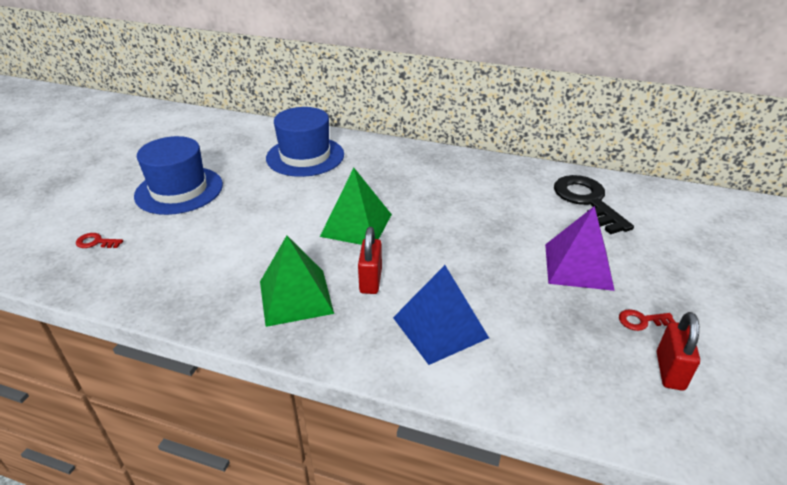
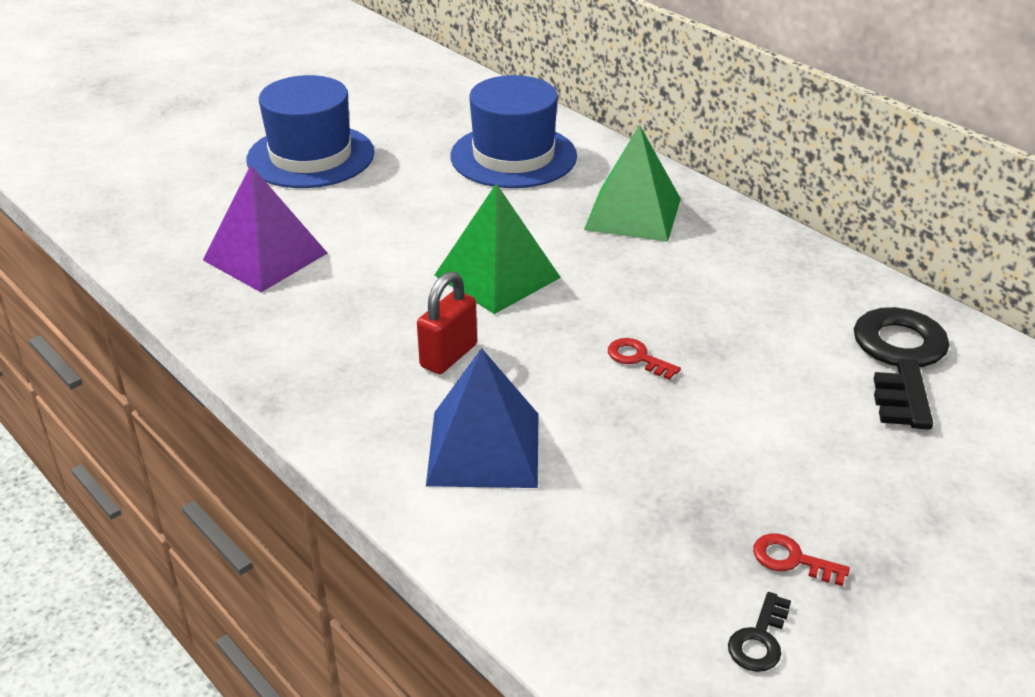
camera: 30 degrees right, 0 degrees up
red key [76,233,123,248] -> red key moved to [608,338,681,380]
green pyramid [260,236,334,327] -> green pyramid moved to [584,125,681,242]
purple pyramid [545,206,615,291] -> purple pyramid moved to [203,165,327,292]
red padlock [657,312,700,390] -> black key [728,592,791,672]

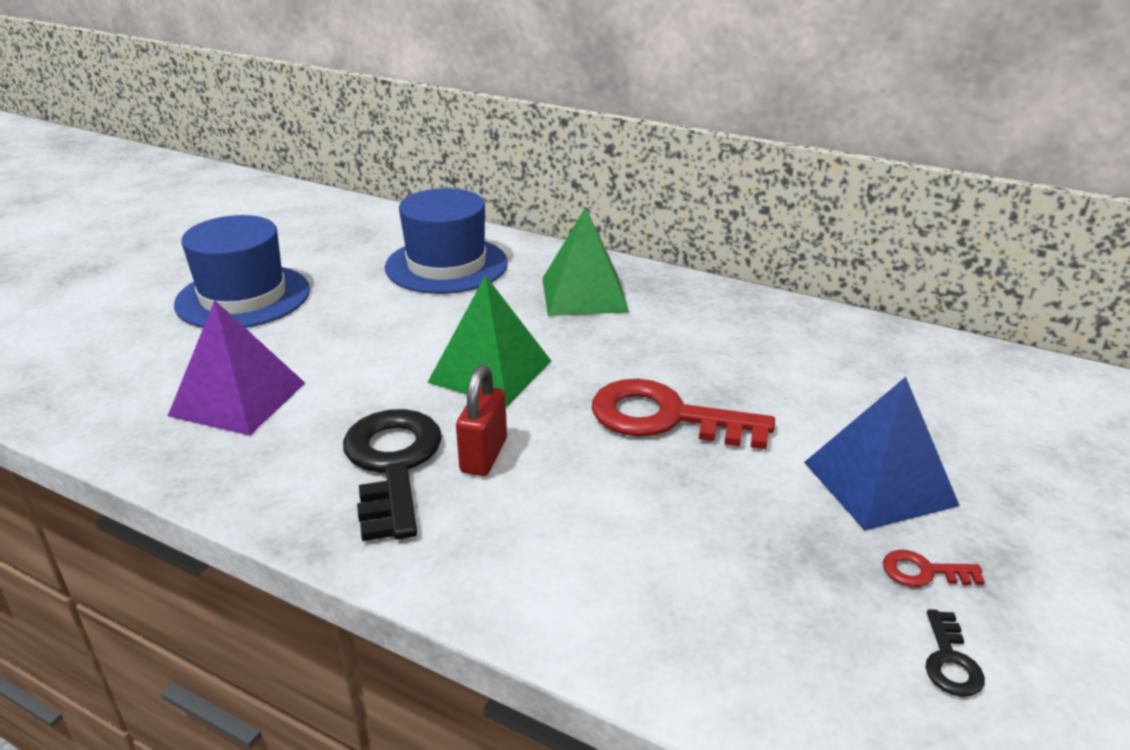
camera: 20 degrees left, 5 degrees down
blue pyramid [426,348,538,488] -> blue pyramid moved to [804,377,960,531]
red key [608,338,681,380] -> red key [592,379,775,449], size x2.35
black key [854,307,950,430] -> black key moved to [343,409,442,541]

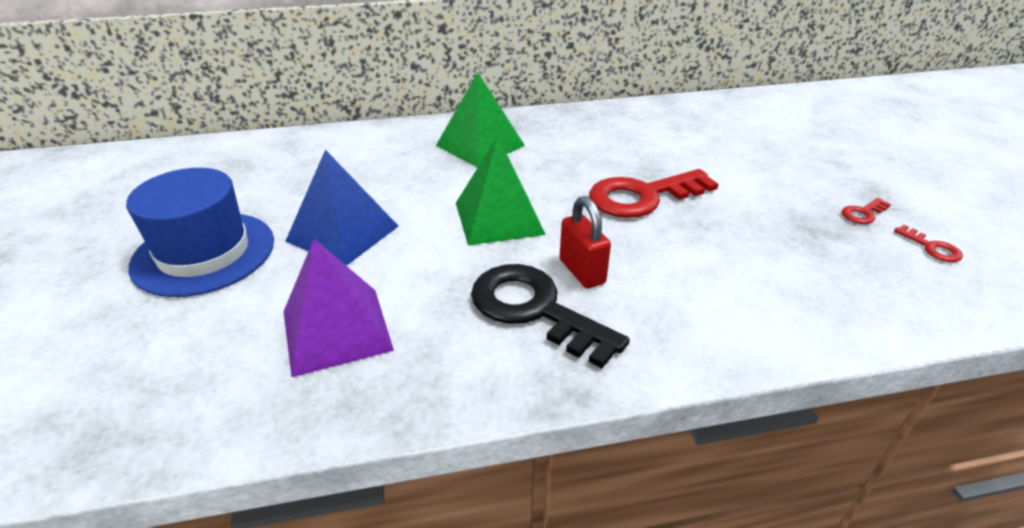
camera: 40 degrees left, 5 degrees up
blue hat [385,188,508,294] -> none
blue pyramid [804,377,960,531] -> blue pyramid moved to [286,150,398,266]
black key [926,609,985,697] -> red key [894,225,963,262]

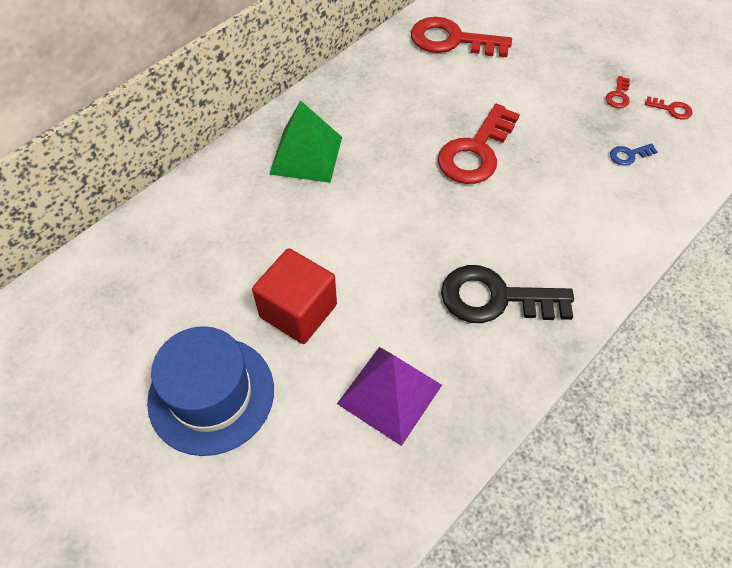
camera: 35 degrees left, 20 degrees up
blue pyramid [286,150,398,266] -> red cube [252,248,337,344]
green pyramid [456,136,546,245] -> none
red padlock [560,196,611,288] -> none
none -> red key [411,17,512,57]
none -> blue key [610,143,658,166]

